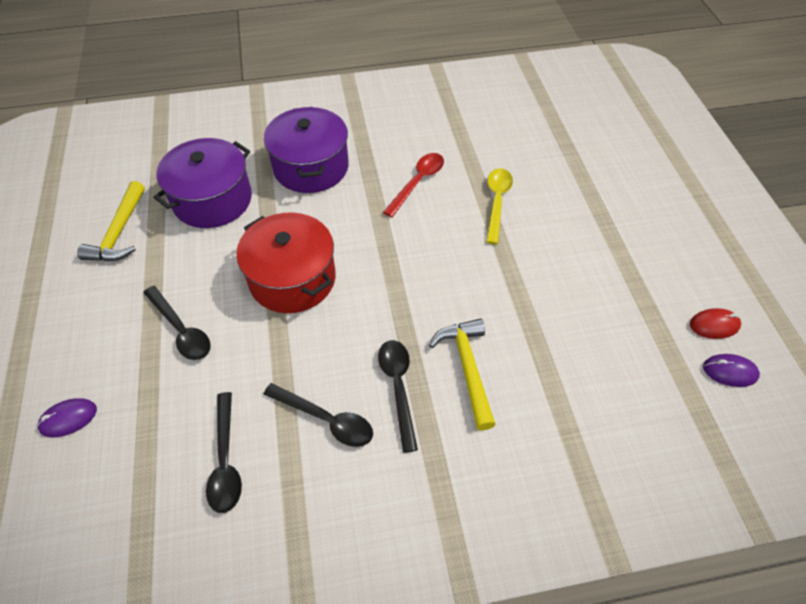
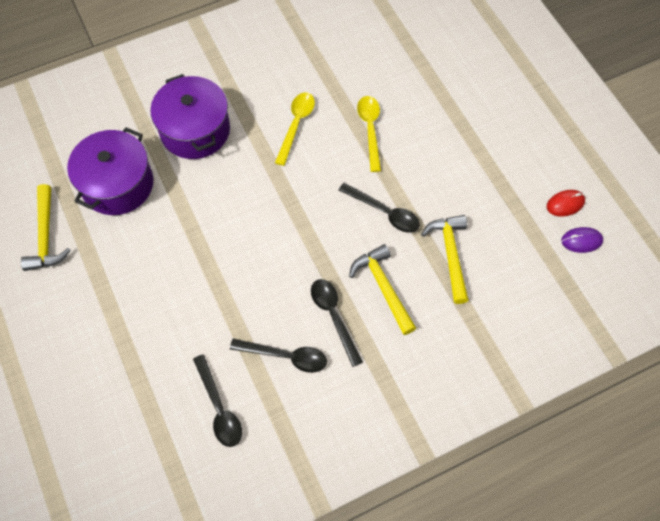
camera: 15 degrees left, 10 degrees up
purple mouse [37,399,97,437] -> none
black spoon [143,286,211,360] -> black spoon moved to [339,183,420,233]
red pot [236,212,336,313] -> none
red spoon [383,153,444,217] -> yellow spoon [275,92,315,166]
none -> yellow hammer [421,215,469,304]

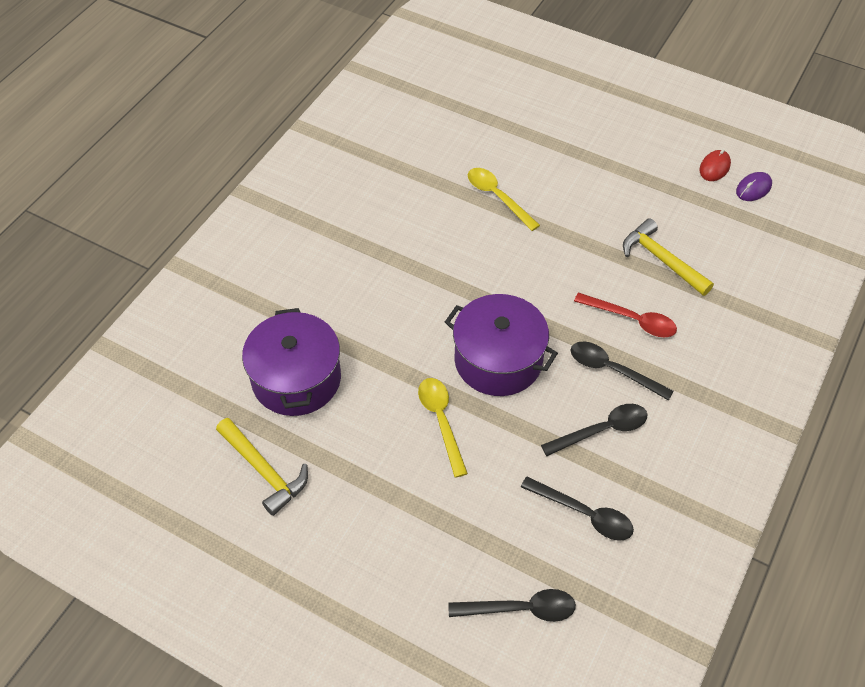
camera: 35 degrees left, 10 degrees down
purple pot [150,74,230,159] -> purple pot moved to [445,294,558,396]
yellow spoon [275,92,315,166] -> yellow spoon moved to [418,378,468,478]
black spoon [339,183,420,233] -> black spoon moved to [448,589,576,622]
yellow hammer [349,244,416,335] -> red spoon [574,293,677,337]

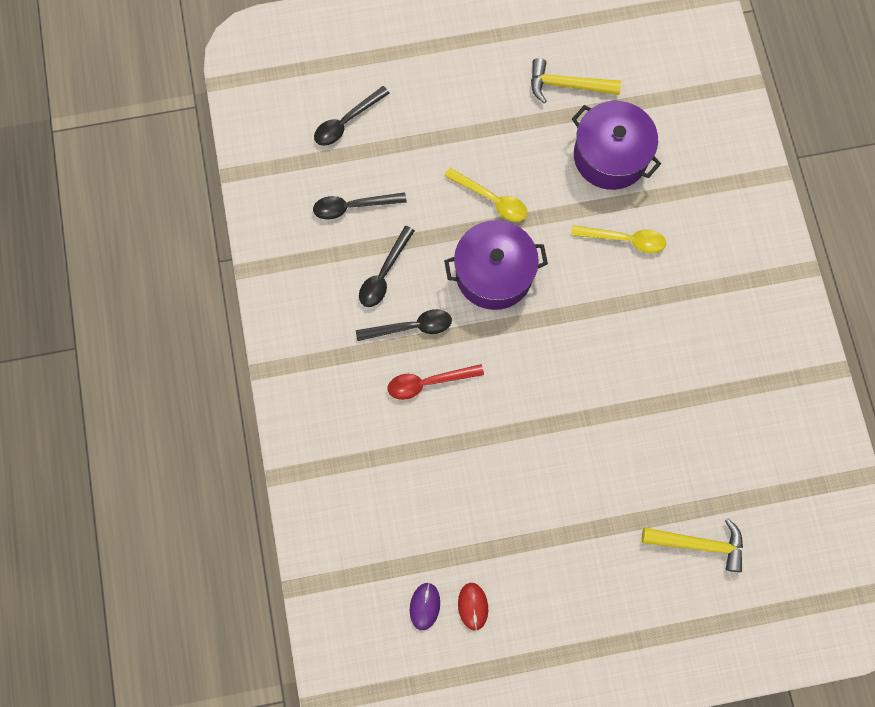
camera: 140 degrees right, 20 degrees up
yellow spoon [468,168,540,231] -> yellow spoon moved to [571,225,666,253]
yellow hammer [623,218,714,296] -> yellow hammer moved to [642,519,743,572]

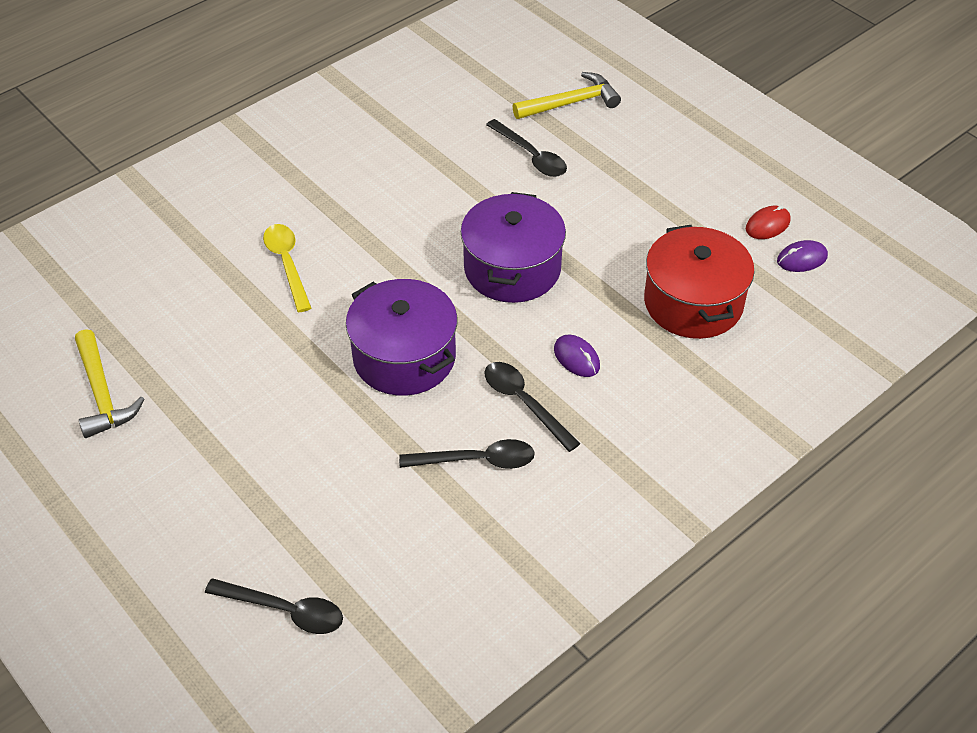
camera: 120 degrees left, 25 degrees down
black spoon [313,192,407,220] -> black spoon moved to [486,119,567,177]
red spoon [388,364,484,400] -> purple mouse [554,335,600,377]
yellow spoon [444,168,527,222] -> none
purple pot [572,101,661,190] -> purple pot moved to [461,192,566,303]
yellow hammer [642,519,743,572] -> yellow hammer turned 90 degrees clockwise [512,72,621,119]
none -> red pot [644,225,755,339]

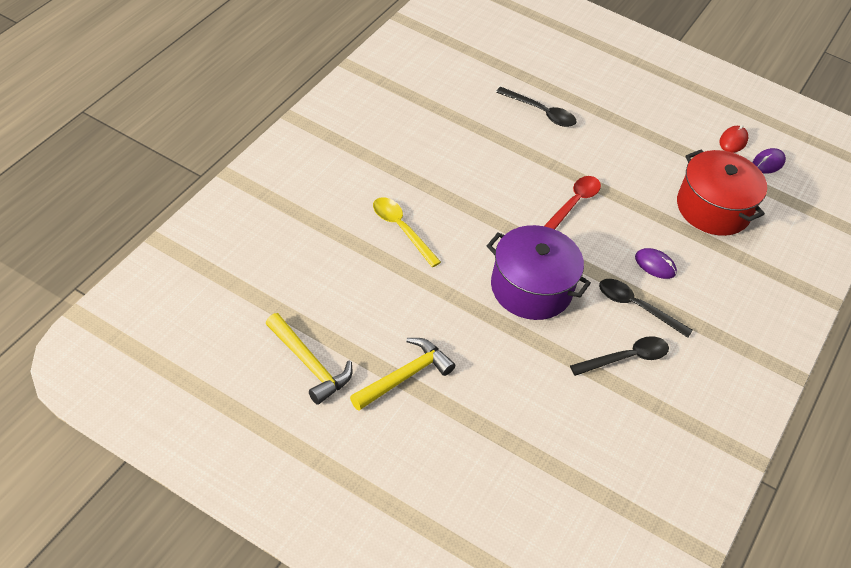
camera: 25 degrees left, 0 degrees up
black spoon [205,578,343,634] -> none
purple pot [461,192,566,303] -> red spoon [544,176,601,229]
yellow hammer [512,72,621,119] -> yellow hammer moved to [350,338,455,411]

